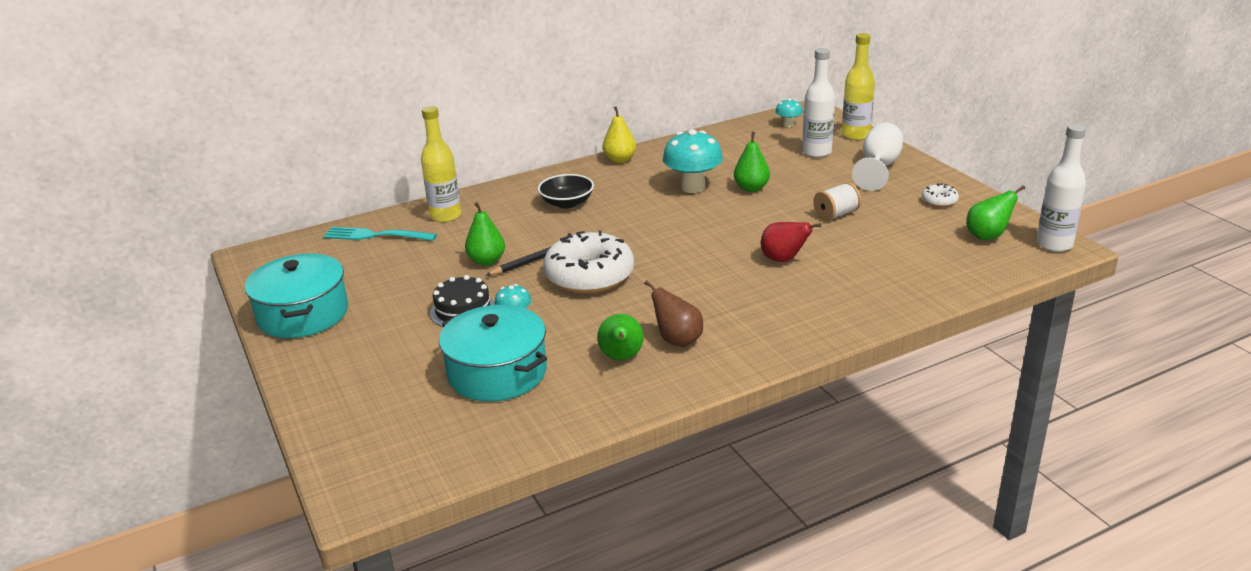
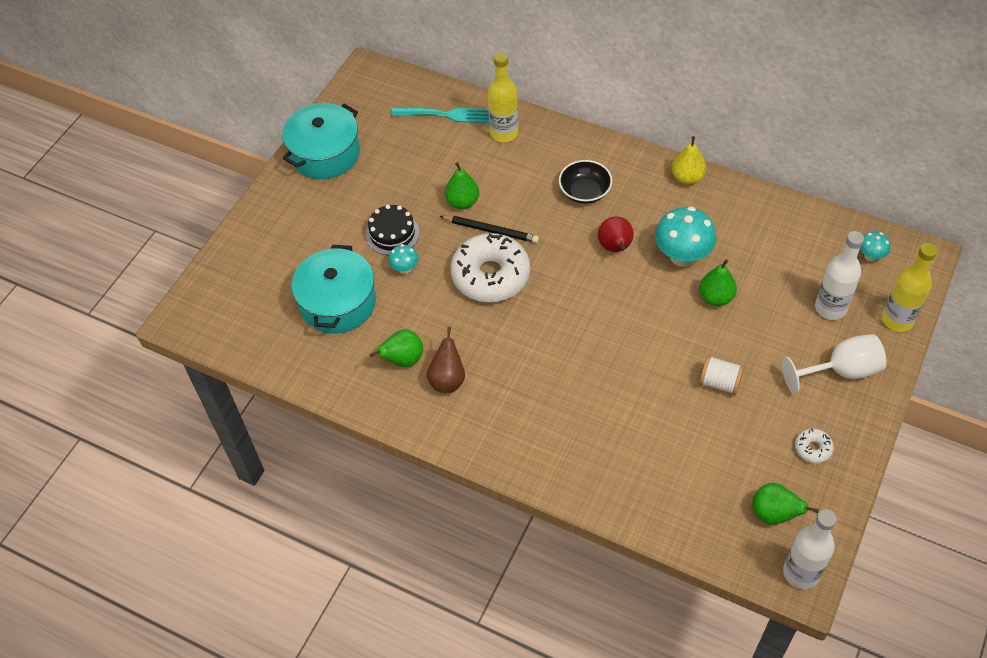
camera: 55 degrees right, 25 degrees up
turquoise fork [323,227,437,241] -> turquoise fork turned 120 degrees clockwise [391,108,489,123]
red pear [761,222,822,262] -> red pear moved to [598,216,634,252]

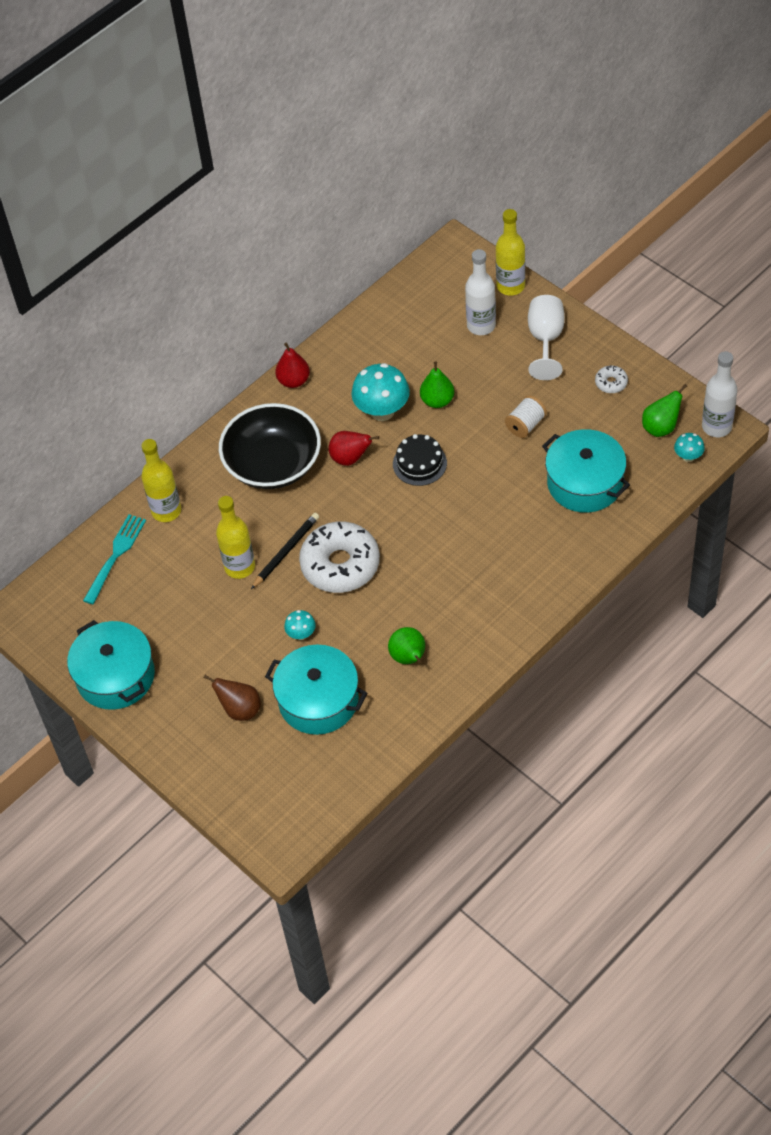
camera: 70 degrees left, 0 degrees up
black cake [366,204,419,255] -> black cake moved to [393,434,447,486]
brown pear [427,327,465,393] -> brown pear moved to [203,675,261,721]
green pear [445,162,479,209] -> yellow bottle [216,496,255,579]
black bowl [559,160,612,204] -> black bowl [219,403,321,489], size x1.87
yellow pear [672,136,706,185] -> red pear [275,342,310,388]
turquoise mushroom [860,231,890,262] -> turquoise mushroom moved to [674,433,705,462]
none -> turquoise pot [542,429,630,513]

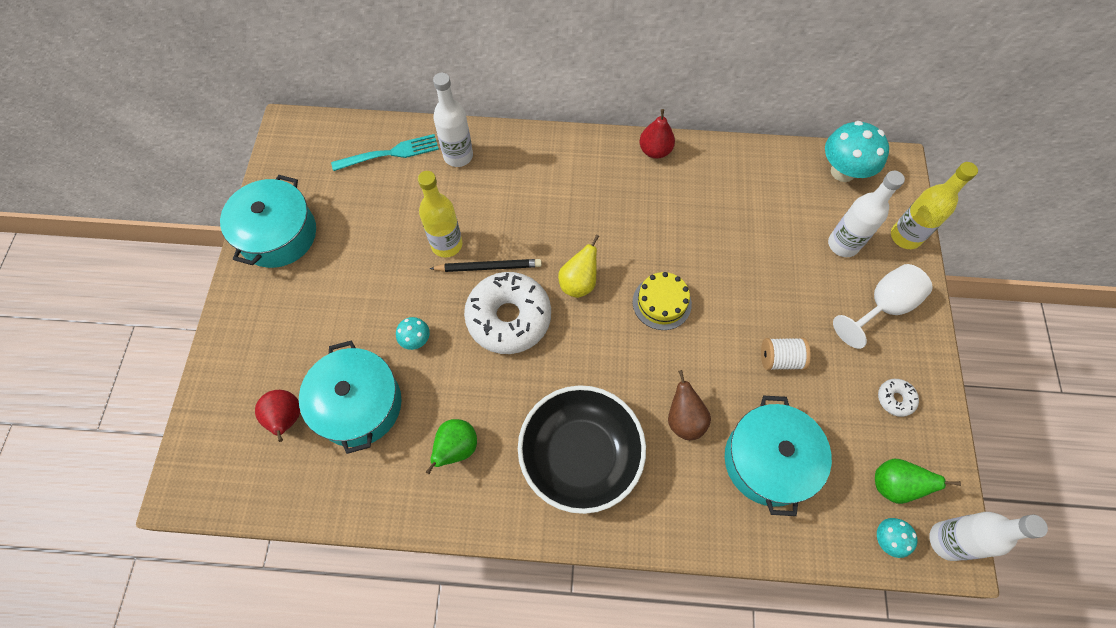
camera: 45 degrees right, 10 degrees up
yellow bottle [141,439,181,522] -> white bottle [433,73,473,167]
brown pear [203,675,261,721] -> brown pear moved to [668,370,711,440]
black bowl [219,403,321,489] -> black bowl moved to [518,385,646,514]
red pear [328,431,379,466] -> red pear moved to [255,390,300,442]
turquoise mushroom [351,363,410,421] -> turquoise mushroom moved to [825,121,889,182]
black cake [393,434,447,486] -> yellow cake [633,272,692,330]
green pear [420,361,454,408] -> none
none -> yellow pear [558,235,599,298]

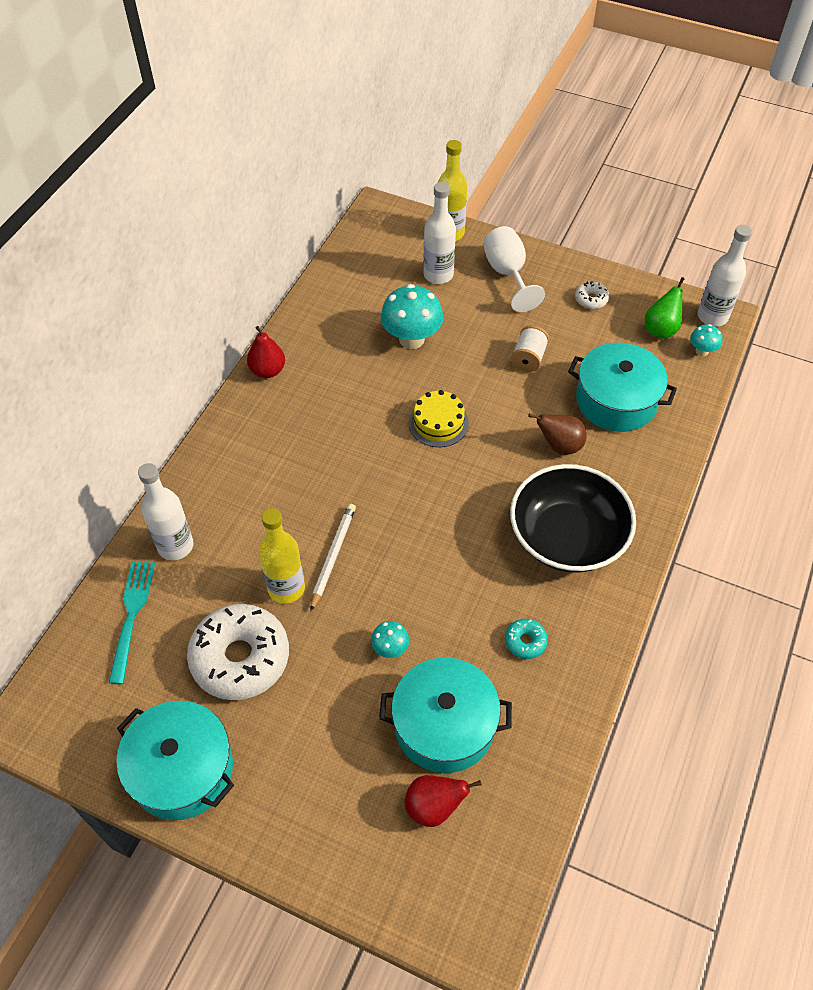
camera: 70 degrees left, 10 degrees down
green pear [426,419,477,474] -> turquoise donut [505,619,548,659]
black pencil [429,259,542,272] -> white pencil [310,503,356,611]
white donut [464,272,551,354] -> white donut moved to [187,604,289,700]
yellow pear [558,235,599,298] -> none
turquoise mushroom [825,121,889,182] -> turquoise mushroom moved to [381,284,443,349]

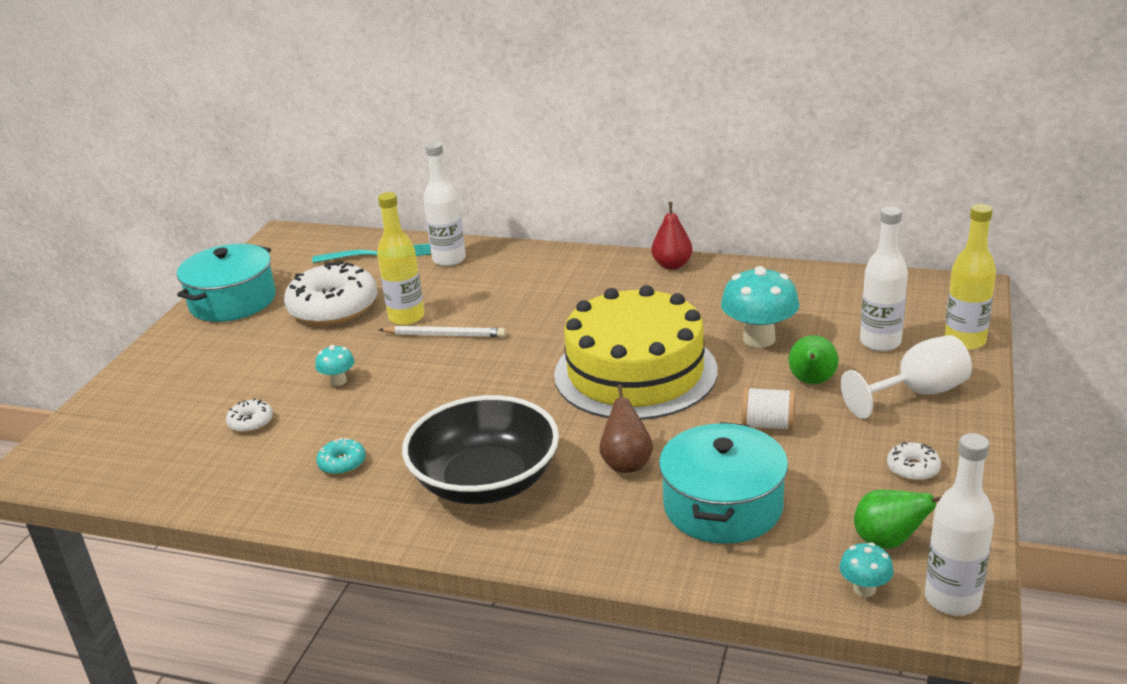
camera: 85 degrees right, 25 degrees down
turquoise pot [379,657,512,773] -> white donut [226,398,273,433]
red pear [405,775,482,827] -> none
yellow cake [409,390,469,447] -> yellow cake [554,285,718,420], size x2.24
none -> green pear [789,335,838,384]

